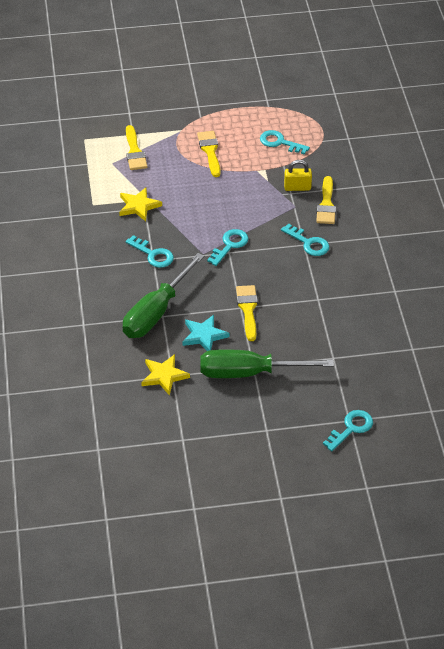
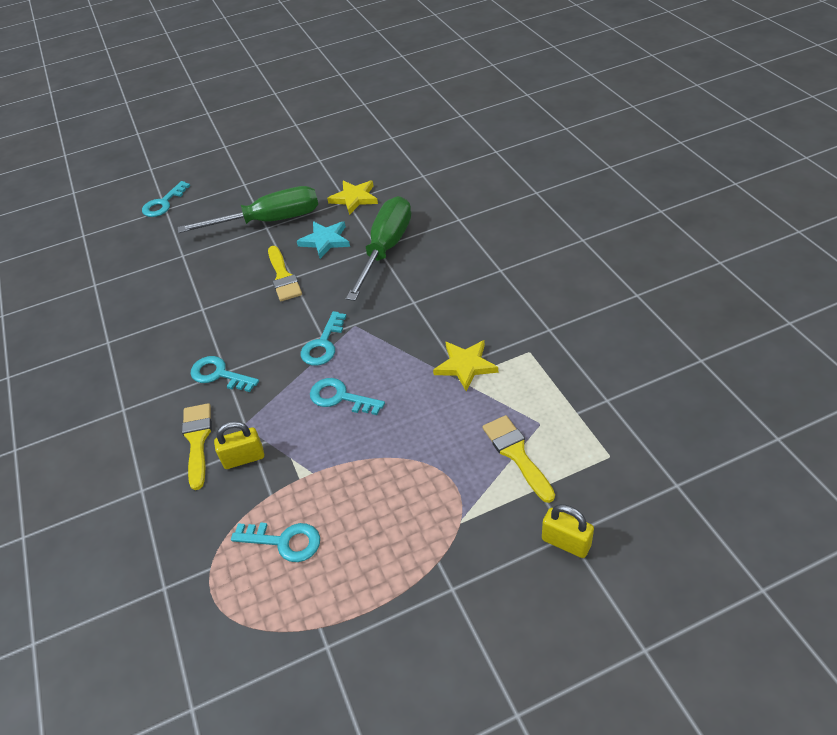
camera: 170 degrees right, 0 degrees up
turquoise key [125,235,174,268] -> turquoise key moved to [310,378,385,415]
yellow brush [197,131,220,177] -> none
none -> yellow padlock [542,504,594,558]

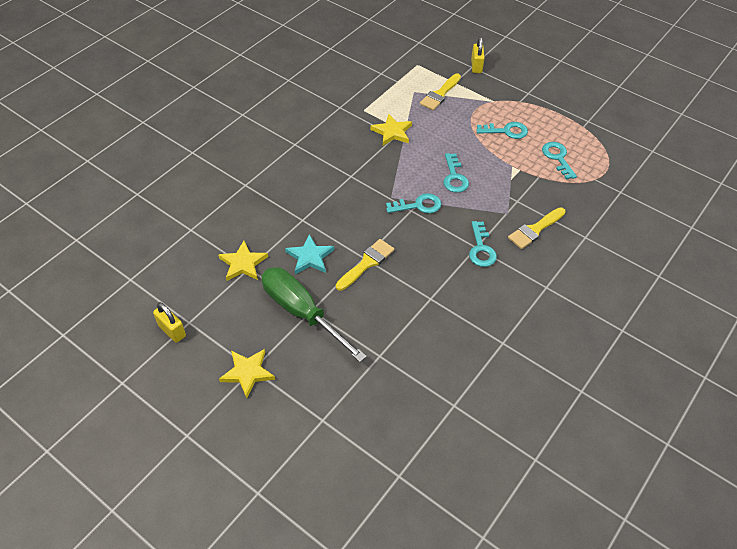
camera: 125 degrees left, 5 degrees up
turquoise key [142,181,190,217] -> turquoise key moved to [476,122,528,139]
yellow padlock [214,421,264,469] -> yellow padlock moved to [153,302,186,343]
green screwdriver [346,196,411,301] -> none
none -> yellow star [219,349,275,398]

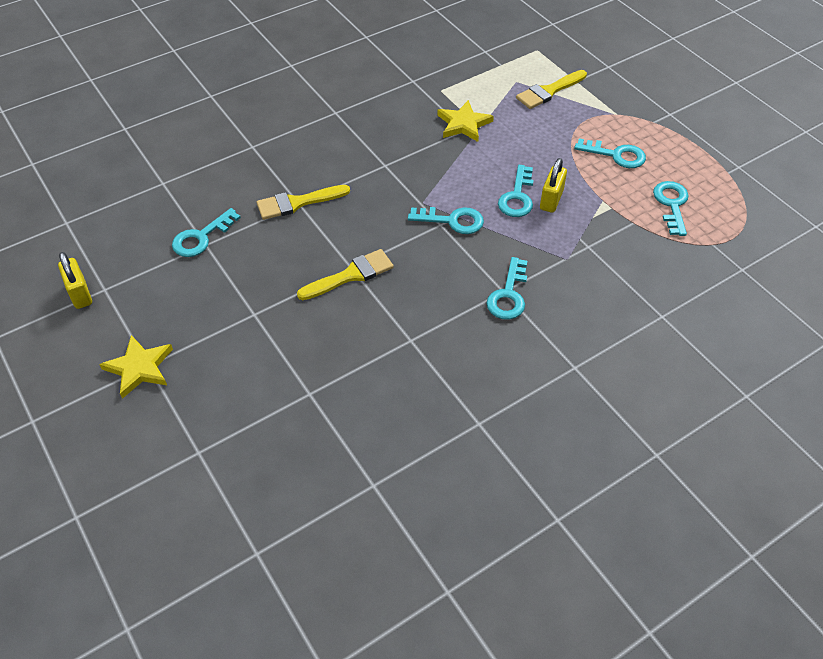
camera: 20 degrees right, 0 degrees up
yellow star [218,241,268,281] -> turquoise key [172,208,241,257]
green screwdriver [261,267,367,362] -> none
turquoise star [285,234,334,274] -> none
yellow padlock [471,37,485,73] -> yellow padlock moved to [540,158,567,213]
yellow brush [508,207,566,249] -> yellow brush moved to [257,185,350,220]

